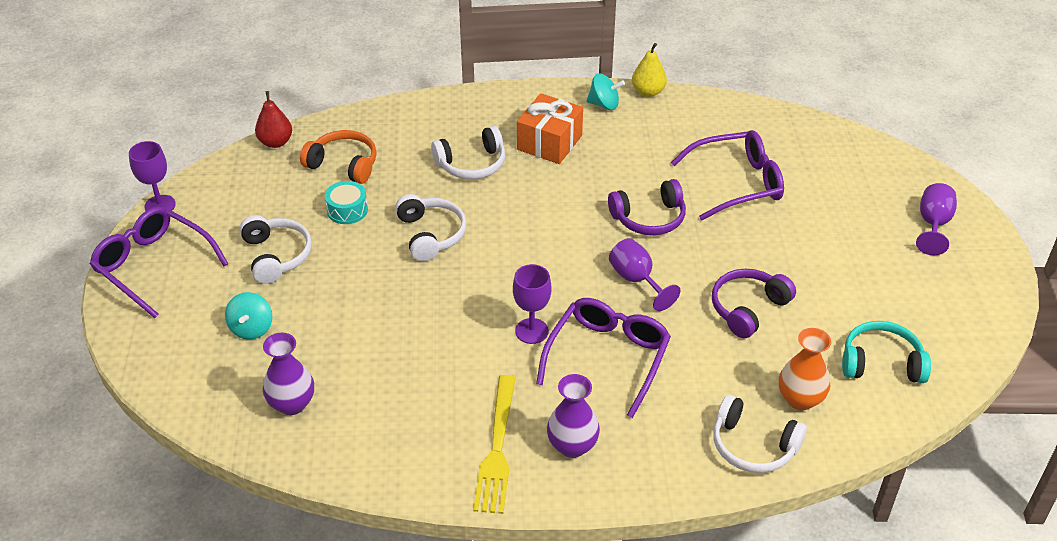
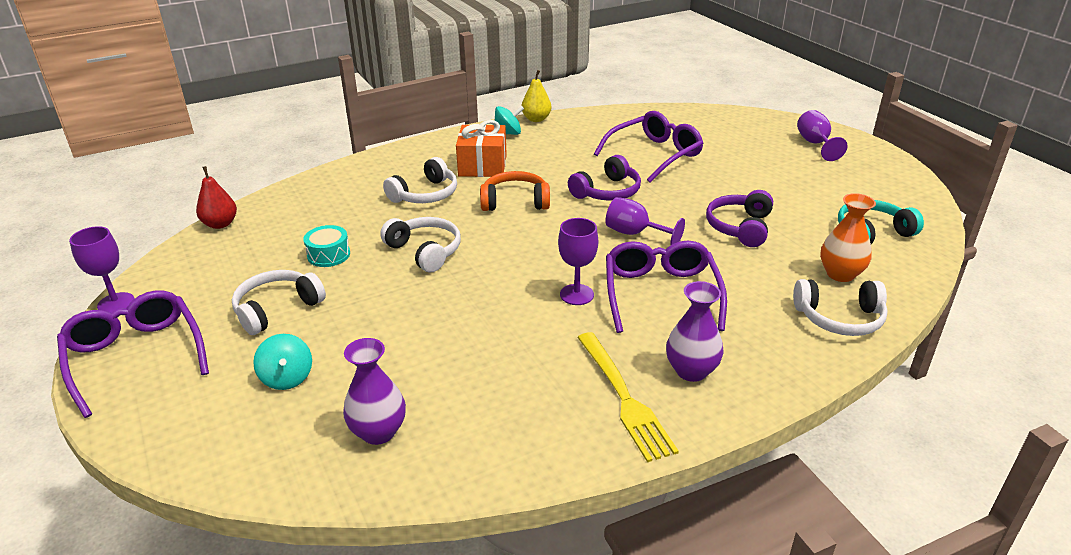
camera: 25 degrees left, 10 degrees down
purple glasses [90,207,229,318] -> purple glasses turned 45 degrees clockwise [57,290,209,418]
white headphones [240,215,312,284] -> white headphones turned 90 degrees counterclockwise [232,270,326,335]
orange headphones [300,130,377,184] -> orange headphones moved to [480,171,550,211]

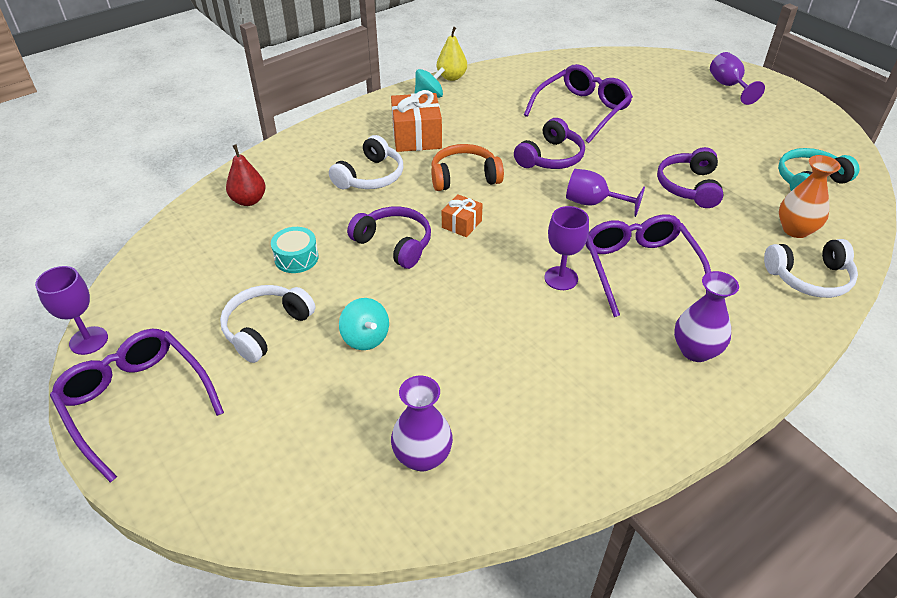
camera: 10 degrees left, 10 degrees up
red pear [196,166,237,229] -> red pear moved to [226,144,266,206]
turquoise spinning top [253,334,312,390] -> turquoise spinning top moved to [339,298,389,350]
white headphones [380,217,461,272] -> purple headphones [347,206,431,269]
yellow fork [577,332,679,462] -> none
none -> orange gift [442,194,483,237]

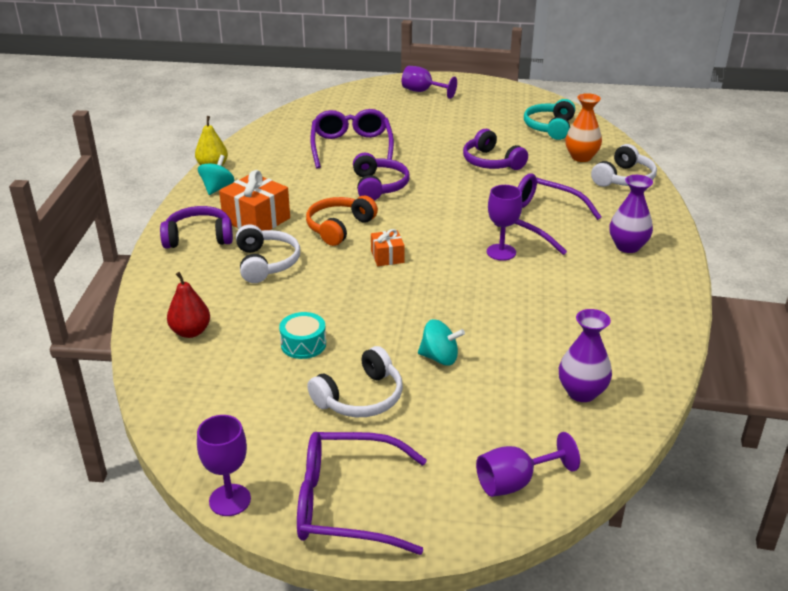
camera: 45 degrees left, 10 degrees down
white headphones [220,285,315,363] -> white headphones turned 120 degrees counterclockwise [307,346,403,417]
purple headphones [347,206,431,269] -> purple headphones moved to [160,206,233,248]
purple goblet [566,169,645,217] -> purple goblet moved to [476,432,580,497]

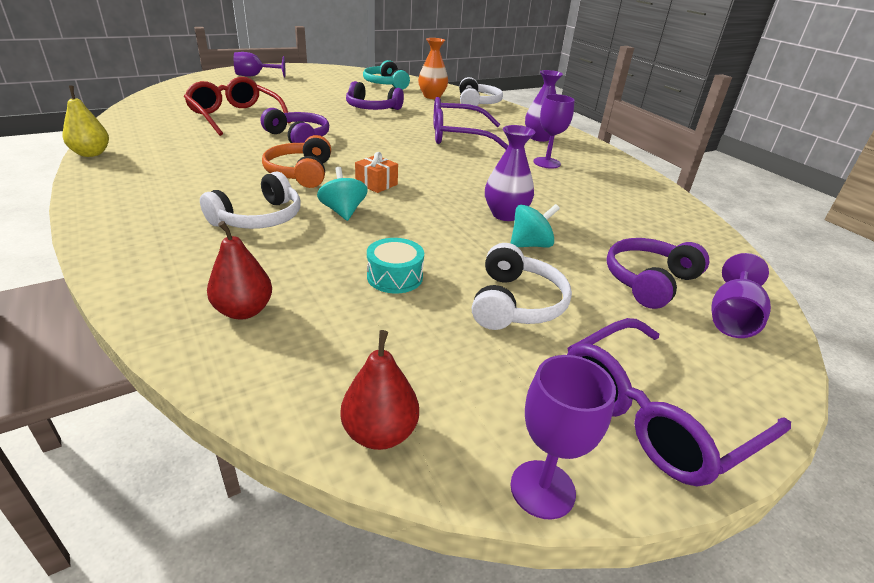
camera: 40 degrees left, 0 degrees up
purple headphones [160,206,233,248] -> purple headphones moved to [606,238,709,309]
turquoise spinning top [198,155,235,195] -> turquoise spinning top moved to [317,167,368,221]
orange gift [219,170,290,231] -> none
white headphones [236,225,300,283] -> white headphones turned 90 degrees clockwise [200,171,300,229]
purple glasses [310,109,394,169] -> red glasses [184,77,291,136]
purple goblet [487,185,522,261] -> purple goblet moved to [533,94,575,169]
purple vase [559,309,612,402] -> purple vase moved to [485,125,535,221]
none -> red pear [341,330,419,450]

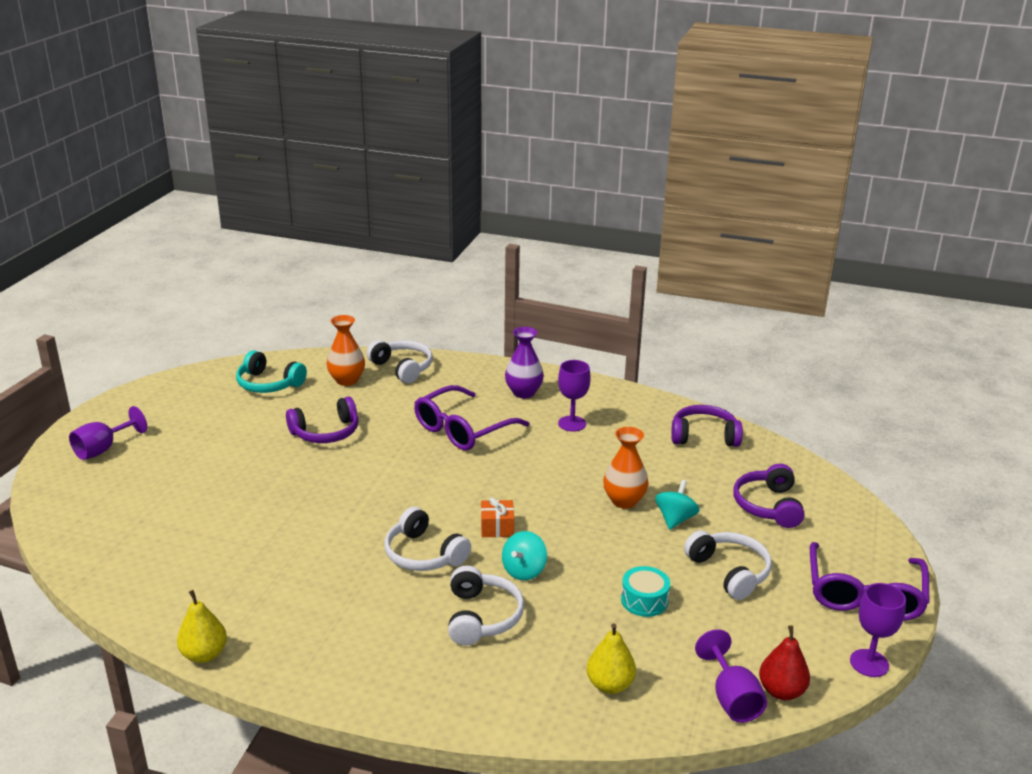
camera: 40 degrees left, 5 degrees down
red glasses [184,77,291,136] -> none
red pear [207,221,272,320] -> yellow pear [587,623,636,694]
purple headphones [261,108,329,143] -> purple headphones moved to [671,405,743,447]
orange headphones [262,135,331,188] -> white headphones [384,507,471,571]
turquoise spinning top [317,167,368,221] -> turquoise spinning top turned 90 degrees counterclockwise [502,531,547,580]
purple vase [485,125,535,221] -> orange vase [603,427,649,509]
purple goblet [711,253,771,338] -> purple goblet moved to [695,629,767,723]

